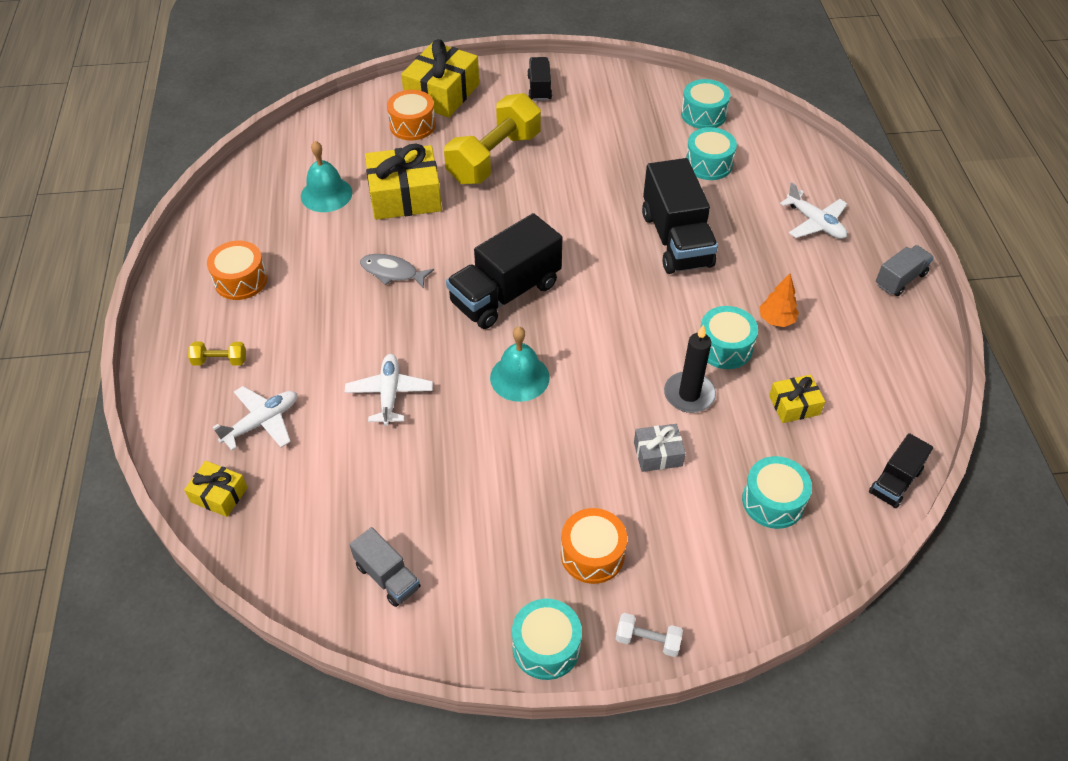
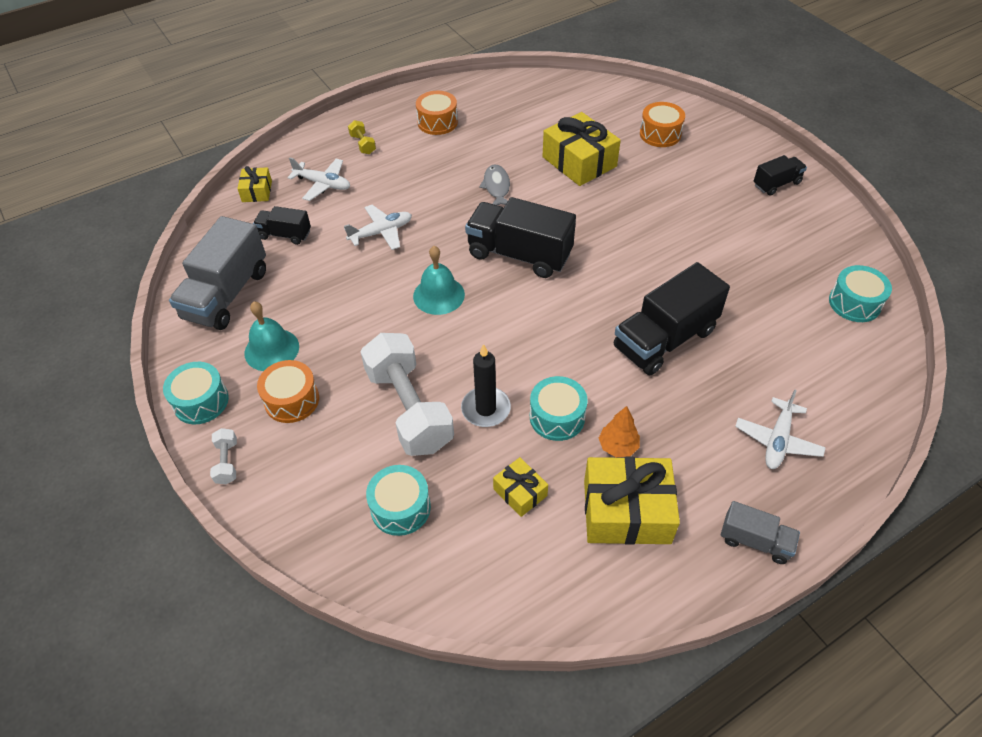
camera: 65 degrees right, 0 degrees up
turquoise bell [301,141,352,212] -> turquoise bell moved to [245,302,299,371]
grey truck [350,527,421,607] -> grey truck [169,216,266,330], size x1.90
yellow gift [401,39,479,118] -> yellow gift moved to [584,457,680,545]
yellow dumbbell [444,93,541,184] -> none
grey gift [634,424,686,472] -> white dumbbell [361,333,454,456]
turquoise drum [686,127,737,180] -> none
black truck [869,433,933,508] -> black truck moved to [253,206,311,245]

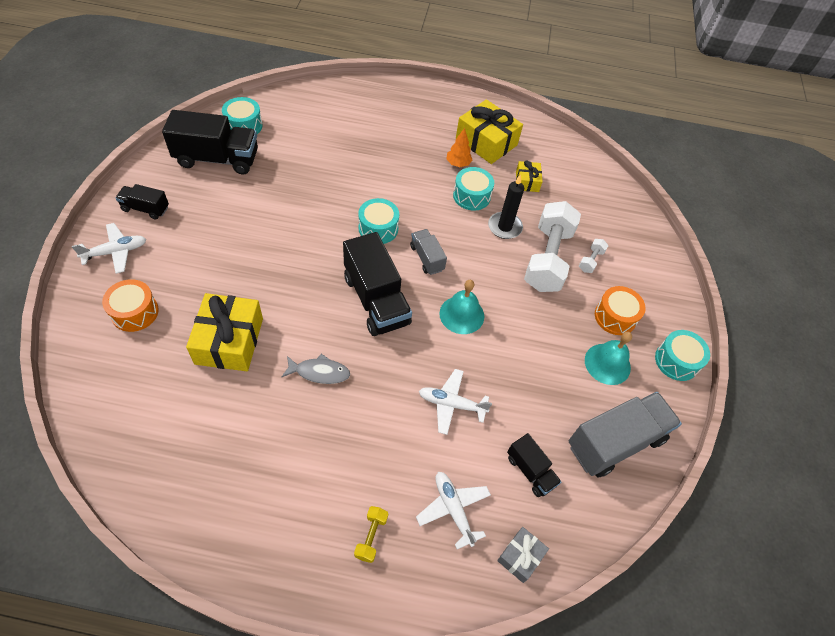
camera: 145 degrees left, 5 degrees up
white dumbbell [210,428,237,484] -> white dumbbell moved to [579,239,608,273]
yellow gift [237,166,272,202] -> grey gift [497,527,549,583]
turquoise drum [366,465,431,536] -> turquoise drum moved to [358,198,399,244]
orange drum [416,91,458,135] -> none
grey fish [479,164,510,205] -> grey fish turned 120 degrees counterclockwise [282,354,350,384]
black truck [614,262,730,375] -> black truck moved to [162,110,258,174]
grey truck [721,501,800,564] -> grey truck moved to [410,229,447,275]
white plane [735,390,826,469] -> white plane moved to [72,223,146,274]

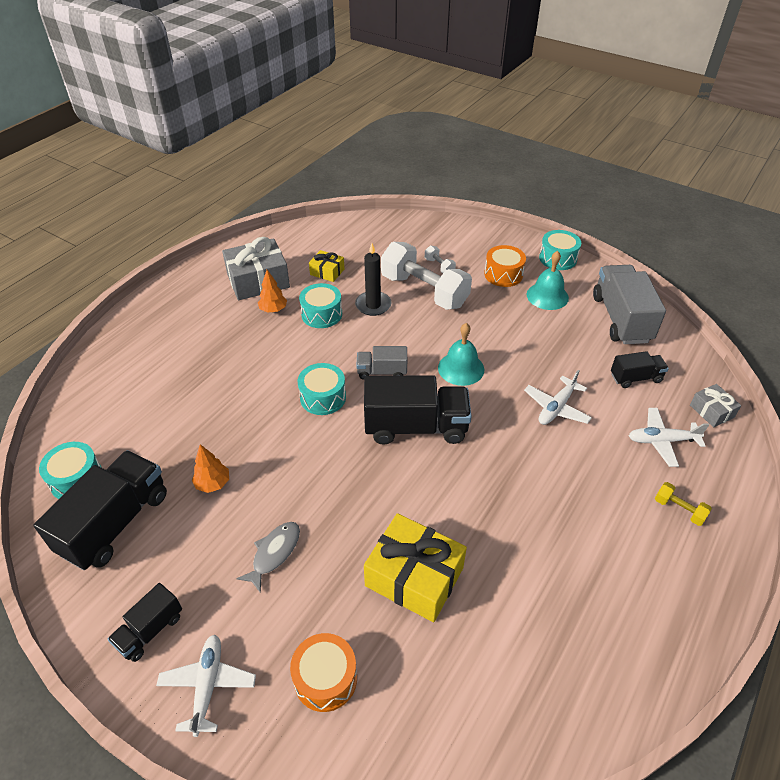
camera: 60 degrees left, 10 degrees down
grey fish [282,354,350,384] -> grey fish moved to [236,522,300,593]
yellow gift [456,99,523,164] -> grey gift [222,237,290,300]
none -> orange tree [192,444,229,493]

